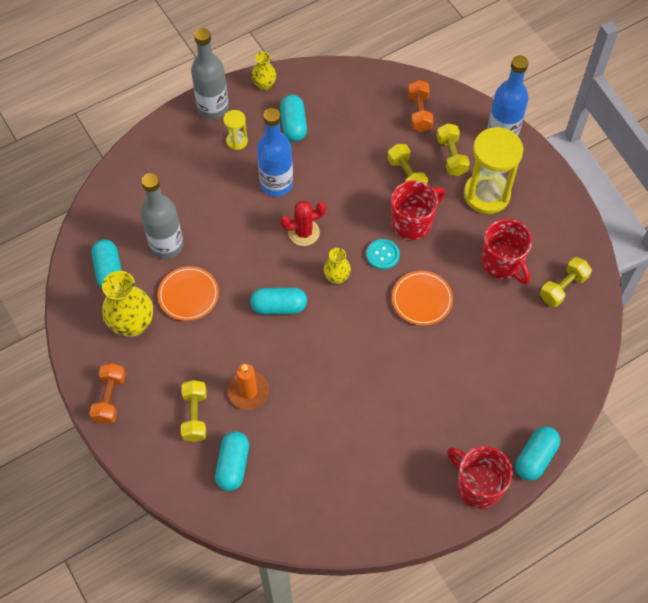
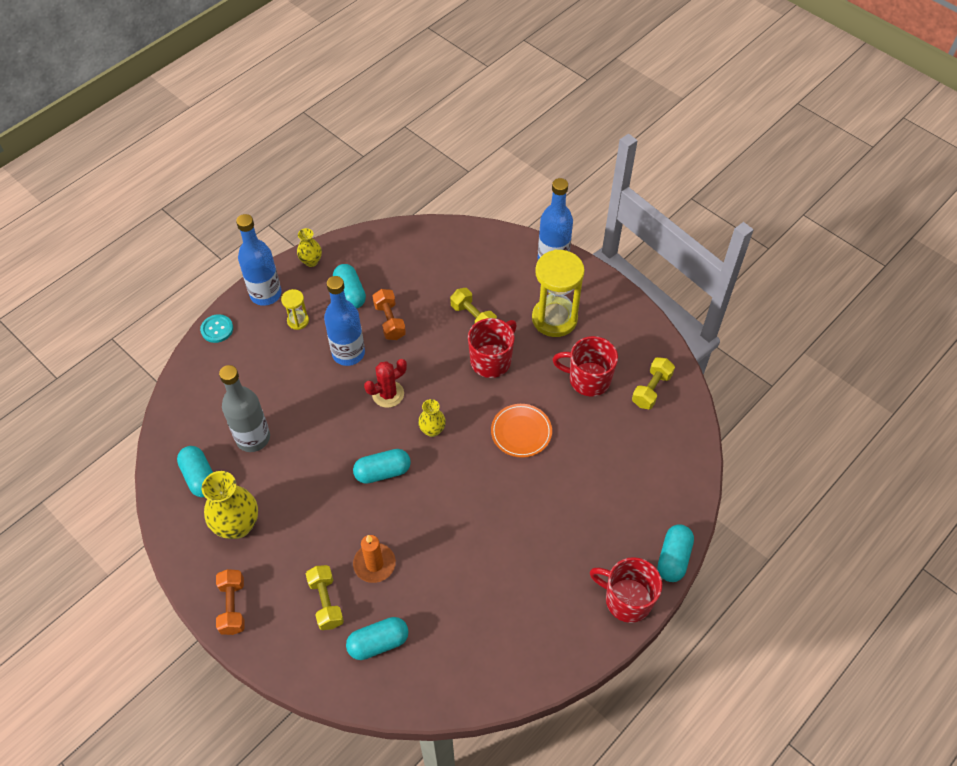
camera: 15 degrees left, 5 degrees down
orange plate [158,266,219,321] -> none
grey bottle [191,28,229,120] -> blue bottle [236,214,282,306]
turquoise capsule [215,431,249,491] -> turquoise capsule turned 75 degrees clockwise [346,617,409,660]
turquoise button [366,239,400,270] -> turquoise button moved to [200,314,233,343]
orange dumbbell [408,80,433,132] -> orange dumbbell moved to [372,289,406,340]
yellow dumbbell [436,123,470,176] -> none
red mug [481,219,532,284] -> red mug turned 150 degrees clockwise [552,336,618,397]

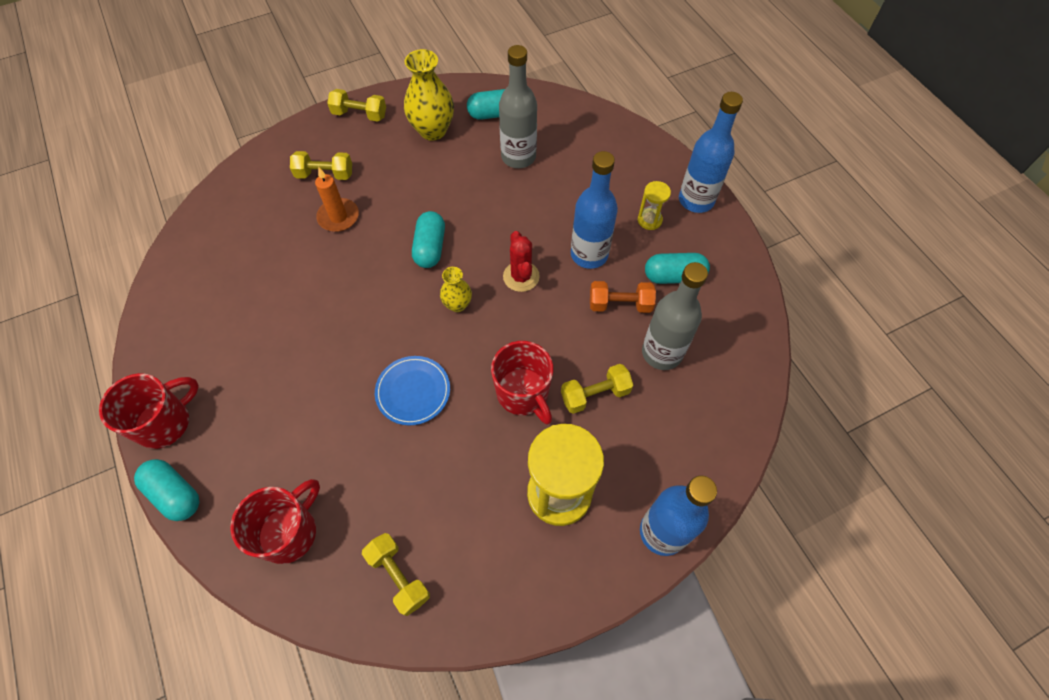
camera: 110 degrees right, 5 degrees up
turquoise button [200,314,233,343] -> none
orange dumbbell [216,569,245,635] -> yellow dumbbell [327,89,386,122]
yellow vase [297,228,322,267] -> none
turquoise capsule [346,617,409,660] -> none
orange plate [491,404,552,458] -> blue plate [375,356,450,426]
red mug [552,336,618,397] -> red mug moved to [230,479,320,564]
none -> grey bottle [642,262,708,370]

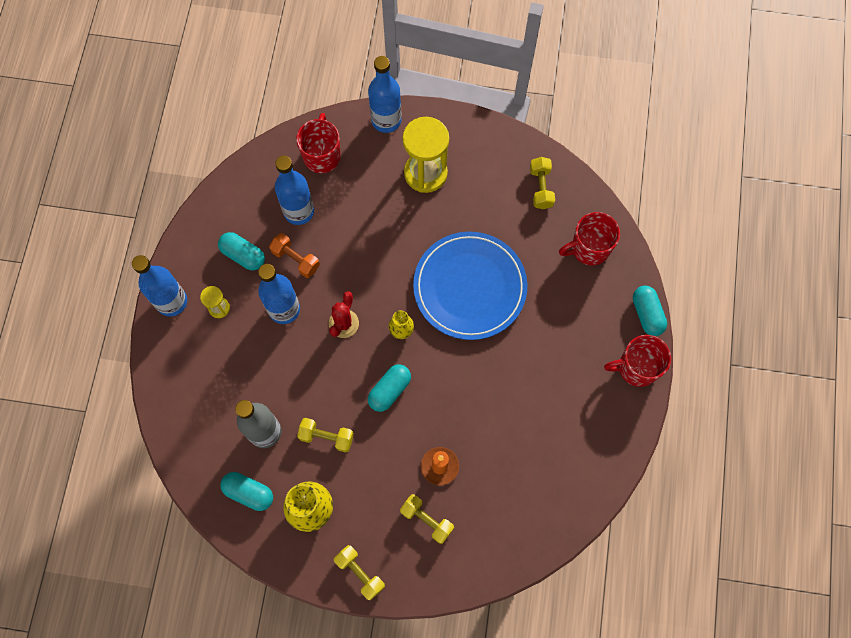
camera: 145 degrees left, 10 degrees up
blue plate [375,356,450,426] -> blue plate [413,232,527,340], size x2.02
red mug [491,341,553,425] -> red mug moved to [296,113,341,173]
yellow dumbbell [561,364,633,414] -> yellow dumbbell moved to [297,418,354,452]
grey bottle [642,262,708,370] -> blue bottle [275,156,314,225]

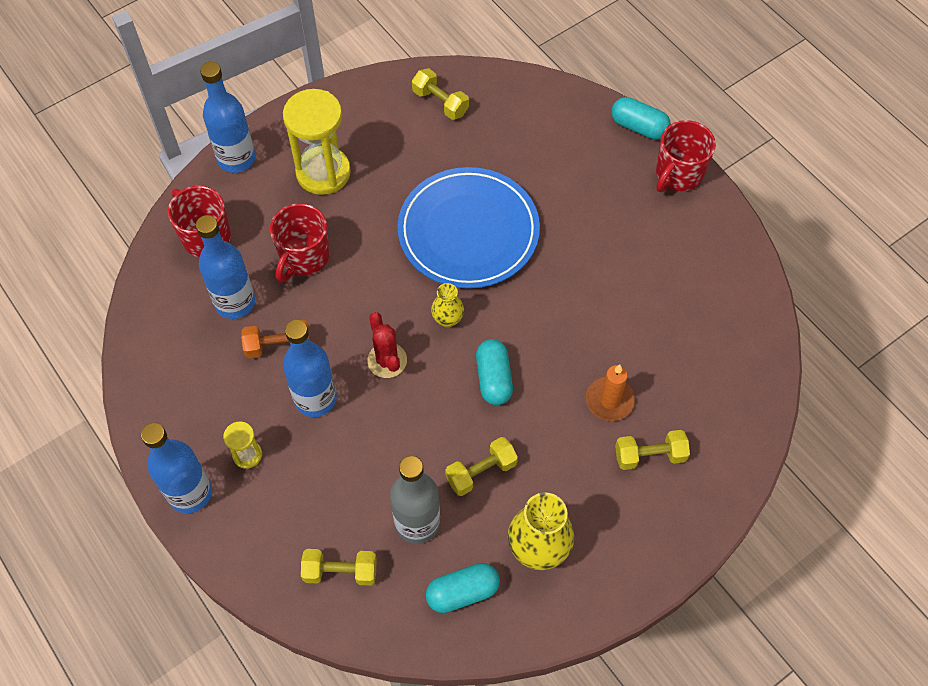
camera: 45 degrees left, 10 degrees down
turquoise capsule [218,232,265,271] -> none
yellow dumbbell [334,545,385,600] -> yellow dumbbell moved to [301,549,377,586]
red mug [559,212,620,265] -> red mug moved to [270,203,329,282]

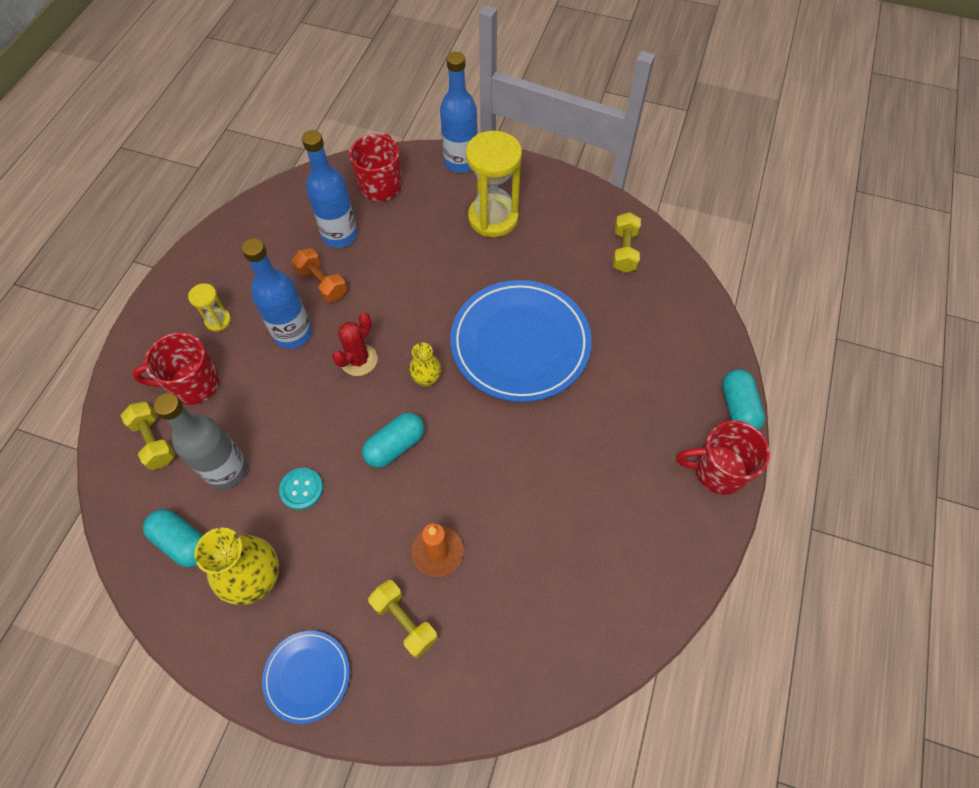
camera: 55 degrees right, 0 degrees up
blue bottle [141,423,212,513] -> none
red mug [270,203,329,282] -> red mug moved to [132,332,220,405]
yellow dumbbell [445,437,518,496] -> turquoise button [279,468,323,510]
none -> blue plate [262,631,350,724]

